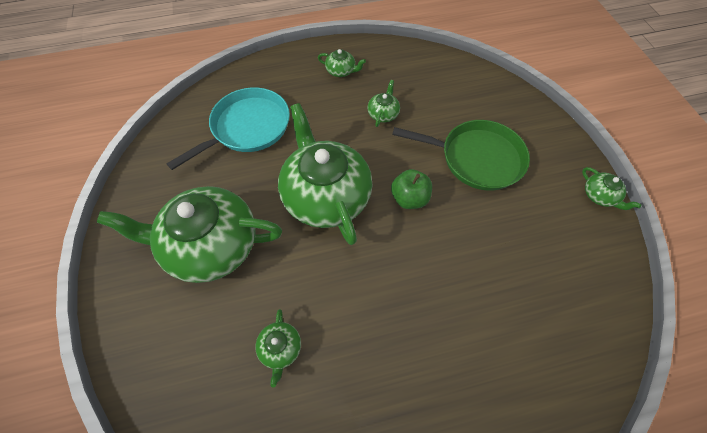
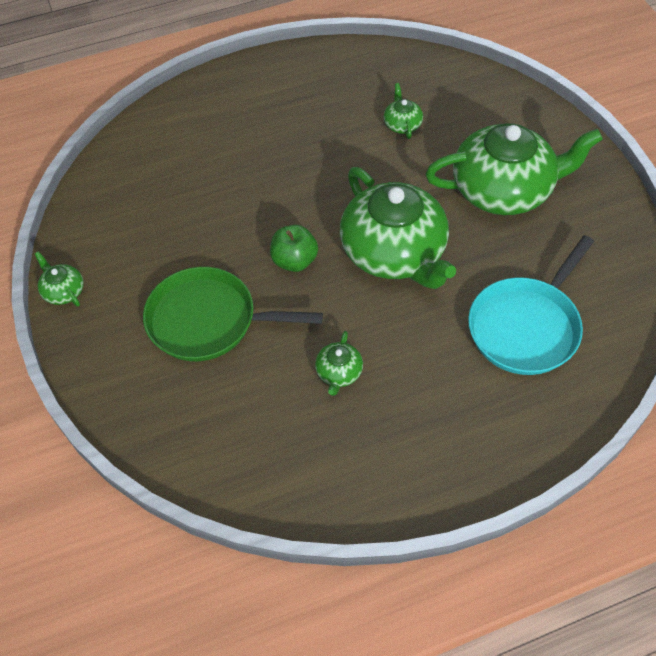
camera: 175 degrees right, 5 degrees down
green teapot [318,49,366,77] -> none

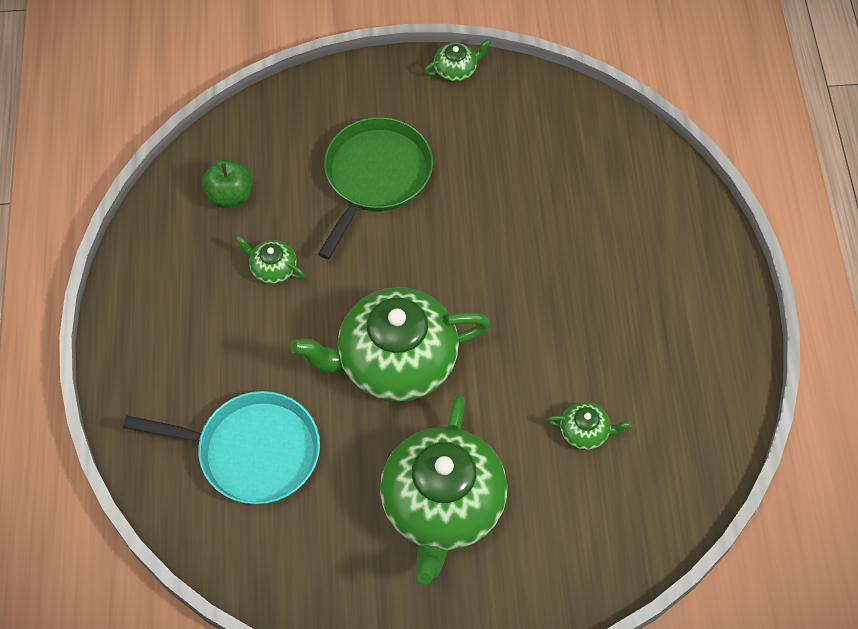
camera: 105 degrees right, 5 degrees up
green apple [270,225,318,272] -> green apple moved to [202,159,252,208]
turquoise pan [468,235,594,375] -> turquoise pan turned 135 degrees clockwise [123,391,320,504]

